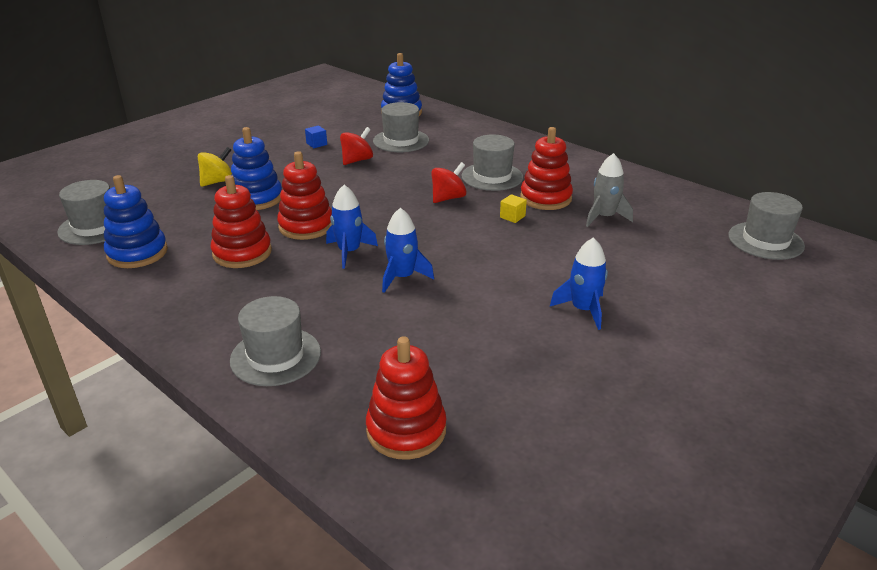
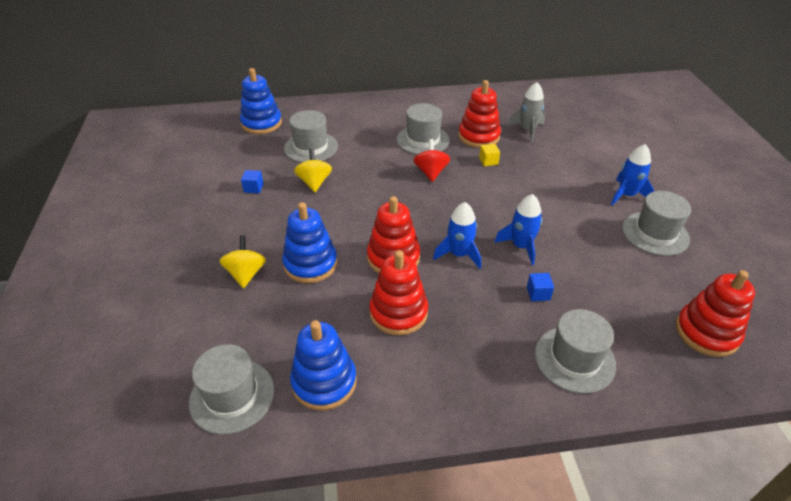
camera: 50 degrees left, 10 degrees up
red spinning top [340,127,373,165] -> yellow spinning top [294,149,332,192]
grey hat [728,192,805,260] -> grey hat moved to [622,191,691,256]
none -> blue cube [527,273,554,301]

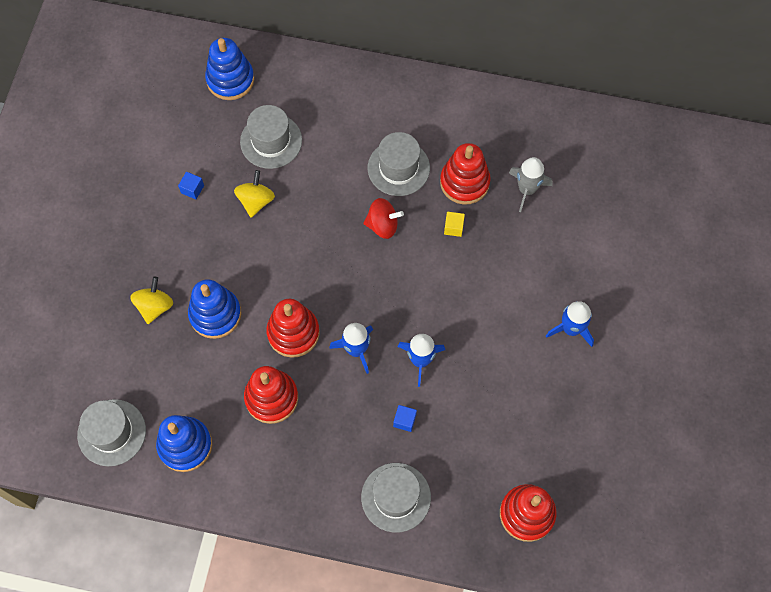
camera: 20 degrees right, 25 degrees up
red spinning top [413,139,450,182] -> red spinning top turned 75 degrees clockwise [364,198,404,239]
grey hat [622,191,691,256] -> none

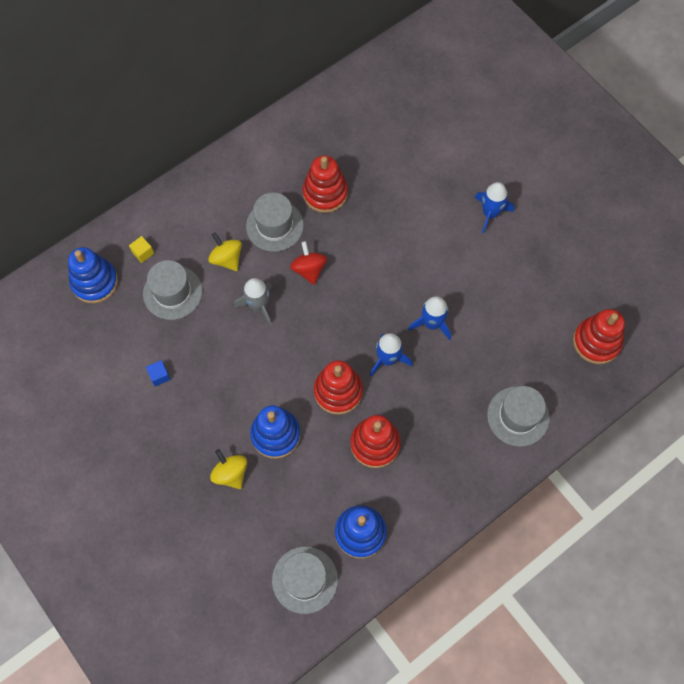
camera: 50 degrees left, 0 degrees up
yellow spinning top [234,170,275,218] -> yellow spinning top moved to [208,232,242,271]
red spinning top [364,198,404,239] -> red spinning top turned 60 degrees counterclockwise [290,241,327,285]
blue cube [393,405,417,432] -> none
yellow cube [444,212,465,237] -> yellow cube moved to [129,236,154,263]
grey rocket [509,157,552,212] -> grey rocket moved to [234,278,272,326]

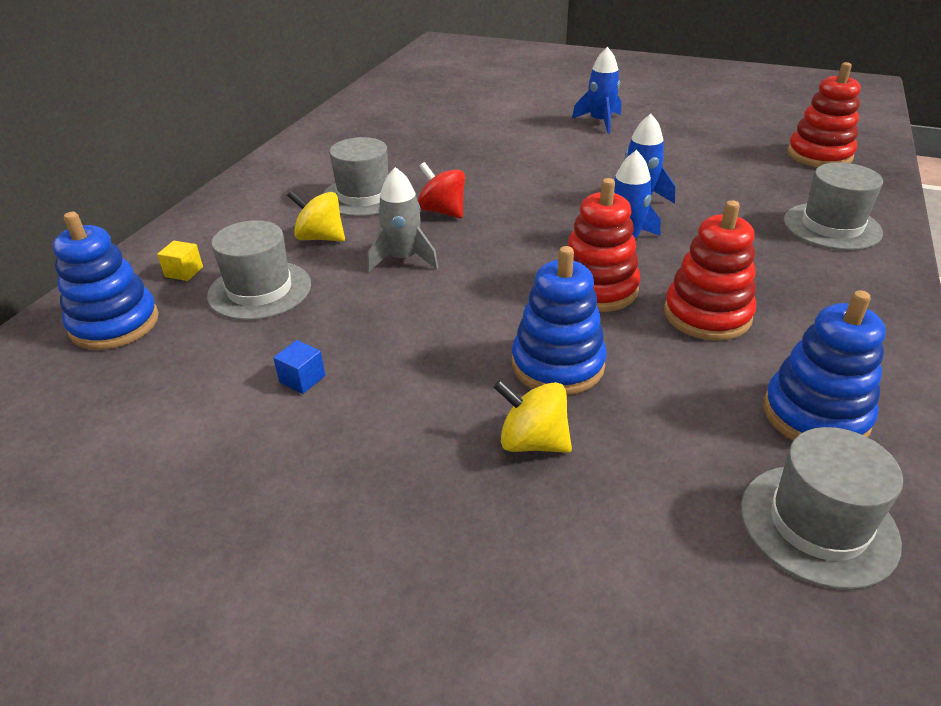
camera: 30 degrees left, 30 degrees down
red stacking toy [303,155,348,213] -> none

